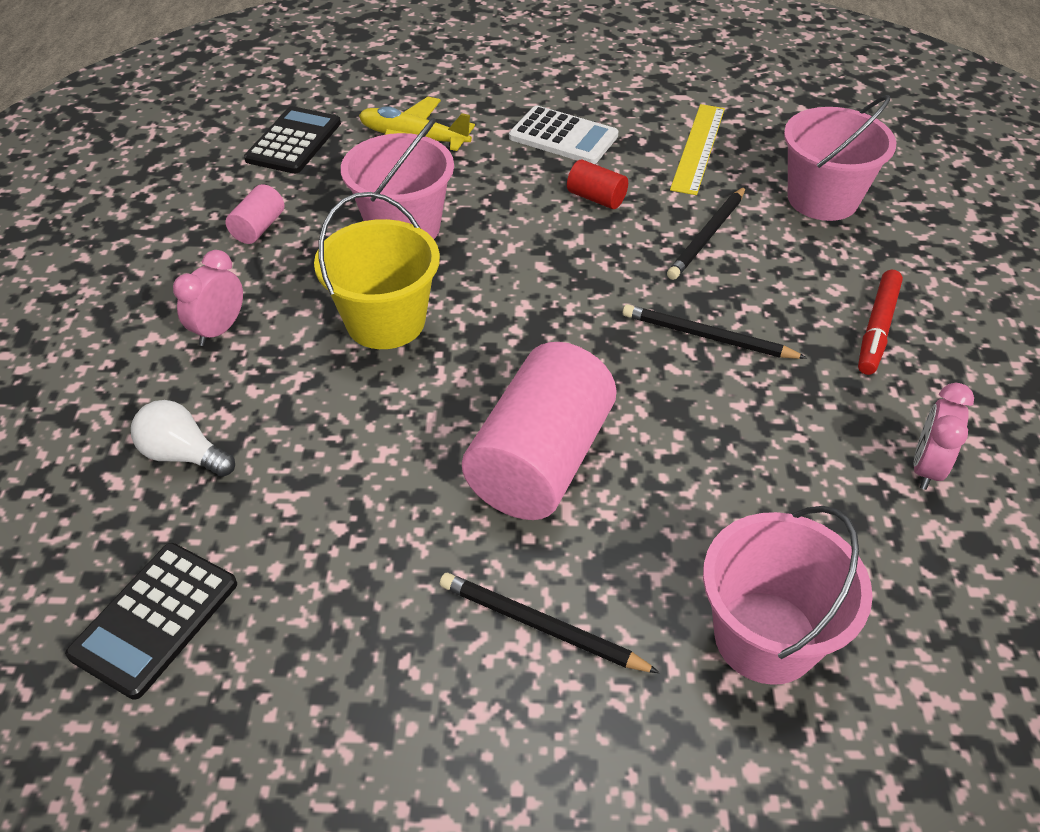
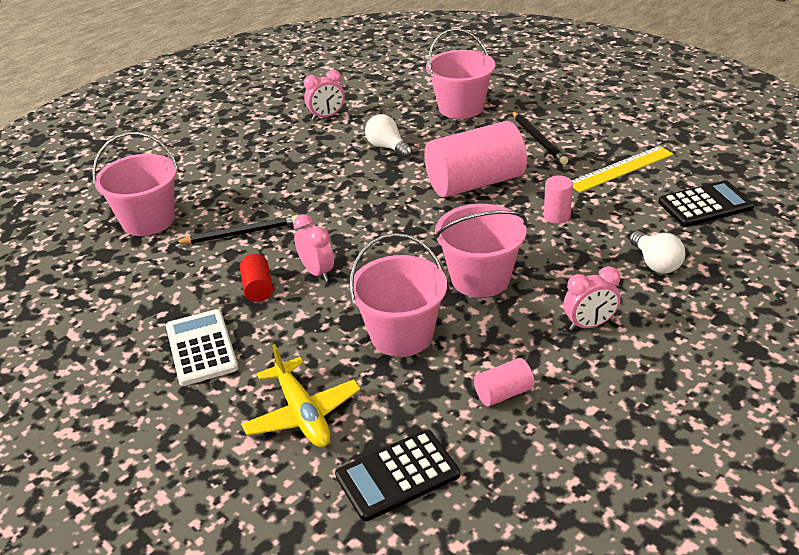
camera: 135 degrees left, 10 degrees down
yellow bucket [314,192,440,349] -> pink bucket [434,204,527,298]
black pencil [623,304,807,359] -> none
yellow ruler [670,104,725,195] -> yellow ruler moved to [572,146,674,192]
red marker [858,270,903,375] -> none
none -> pink clock [293,214,334,281]
none -> white light bulb [365,114,413,158]
none -> pink cylinder [544,175,573,224]

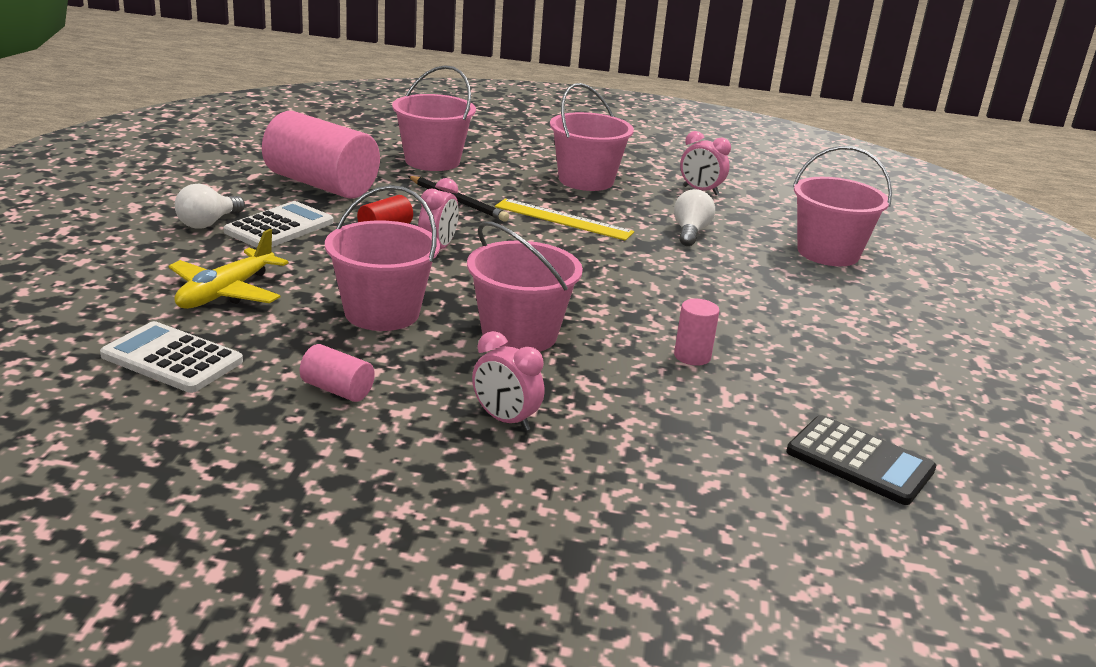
camera: 50 degrees right, 10 degrees down
black calculator [335,430,460,522] -> white calculator [100,321,243,393]
pink cylinder [424,121,527,197] -> pink cylinder moved to [262,111,380,199]
black pencil [512,111,568,165] -> none
yellow ruler [572,146,674,192] -> yellow ruler moved to [495,199,634,241]
white light bulb [629,231,685,273] -> white light bulb moved to [175,184,245,229]
none -> pink bucket [550,83,634,191]

